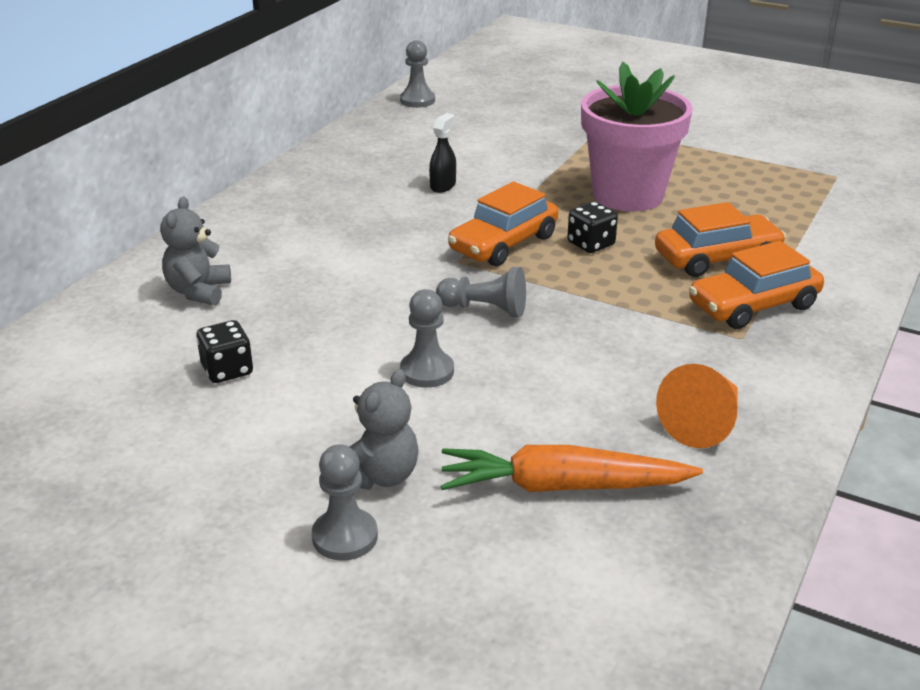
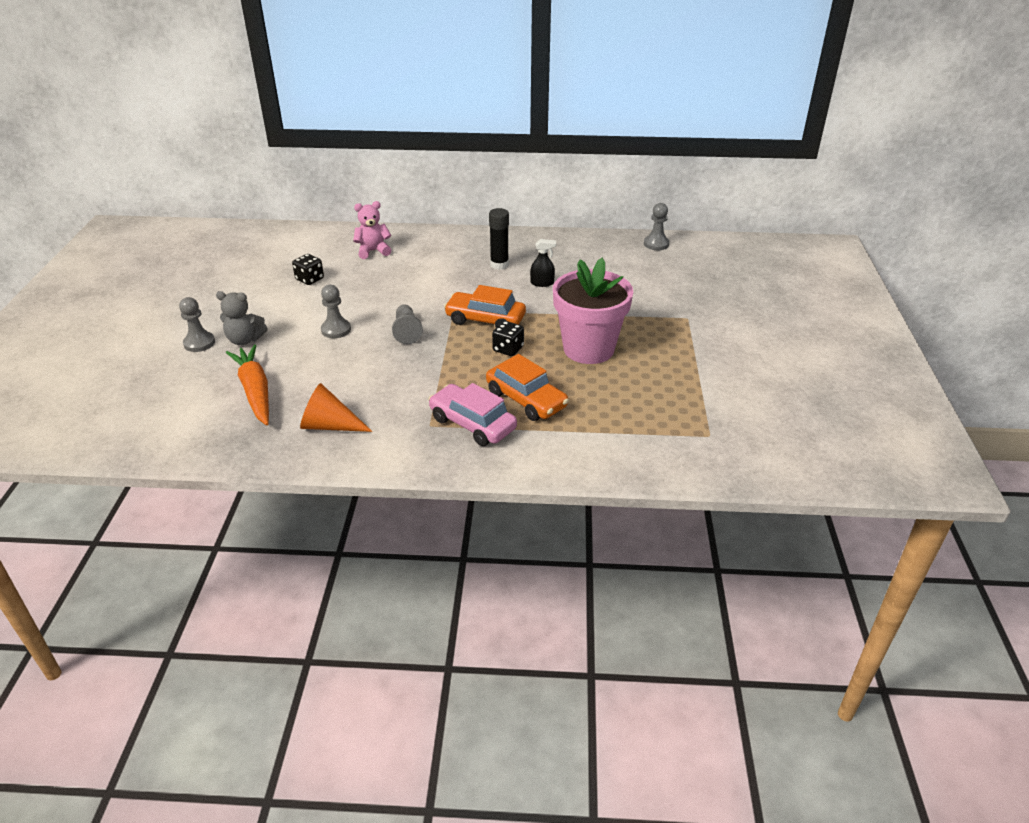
camera: 65 degrees right, 5 degrees up
grey teddy bear [160,197,231,306] -> pink teddy bear [353,201,391,259]
orange car [689,241,824,329] -> pink car [429,383,517,446]
none -> black glue stick [489,208,509,270]

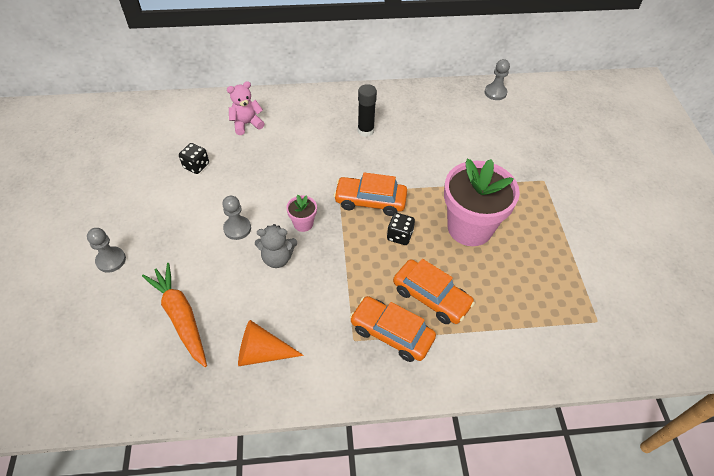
camera: 10 degrees left, 15 degrees up
grey teddy bear [216,291,268,345] -> grey teddy bear moved to [255,224,297,268]
grey pawn [392,304,423,344] -> pink flower pot [286,195,317,232]
pink car [429,383,517,446] -> orange car [350,296,436,362]
black spray bottle [530,239,556,287] -> none

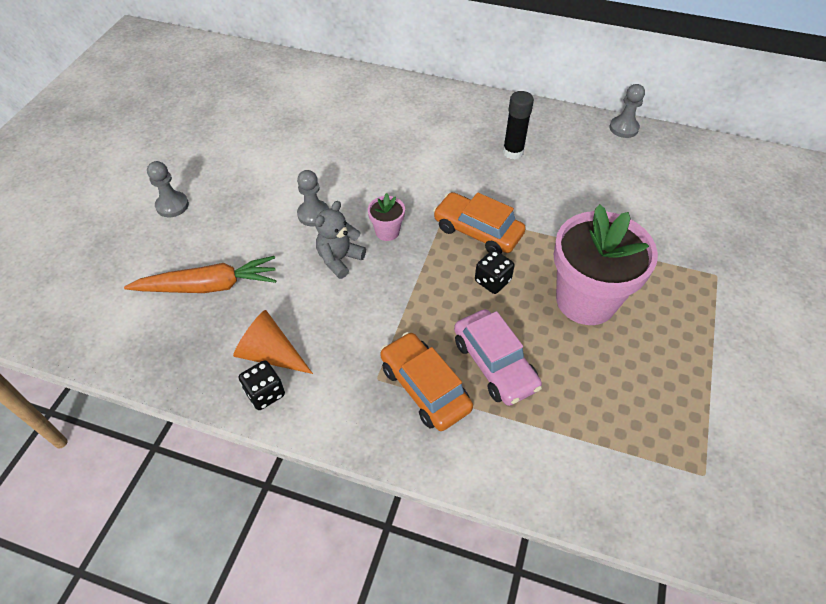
camera: 25 degrees right, 0 degrees up
orange carrot [142,263,207,367] -> orange carrot turned 90 degrees clockwise [124,256,277,293]
black dice [179,143,209,174] -> black dice moved to [239,360,285,410]
pink teddy bear [227,81,265,135] -> none
grey teddy bear [255,224,297,268] -> grey teddy bear turned 105 degrees clockwise [315,201,366,279]
orange car [393,259,475,324] -> pink car [454,309,542,406]
grey pawn [485,59,510,100] -> grey pawn moved to [609,84,645,138]

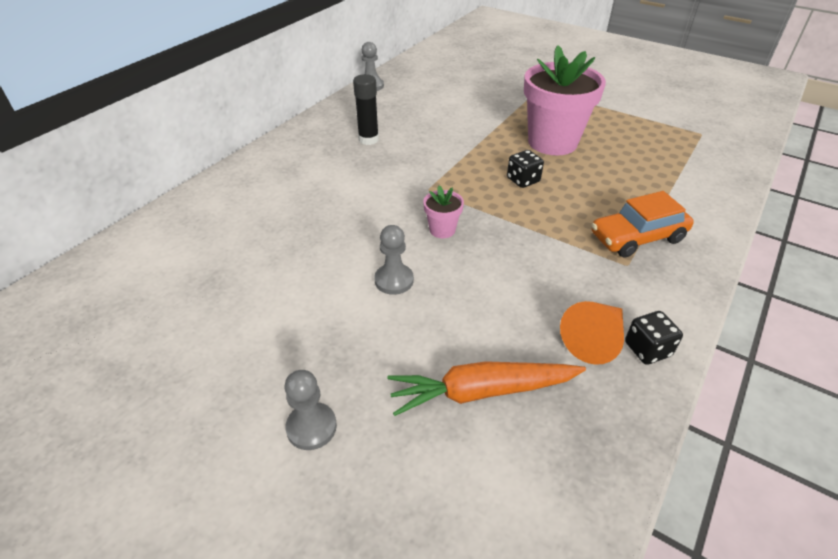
camera: 75 degrees left, 10 degrees down
orange carrot [124,256,277,293] -> orange carrot turned 105 degrees counterclockwise [387,361,586,416]
grey teddy bear [315,201,366,279] -> none
orange car [433,192,526,253] -> none
pink car [454,309,542,406] -> none

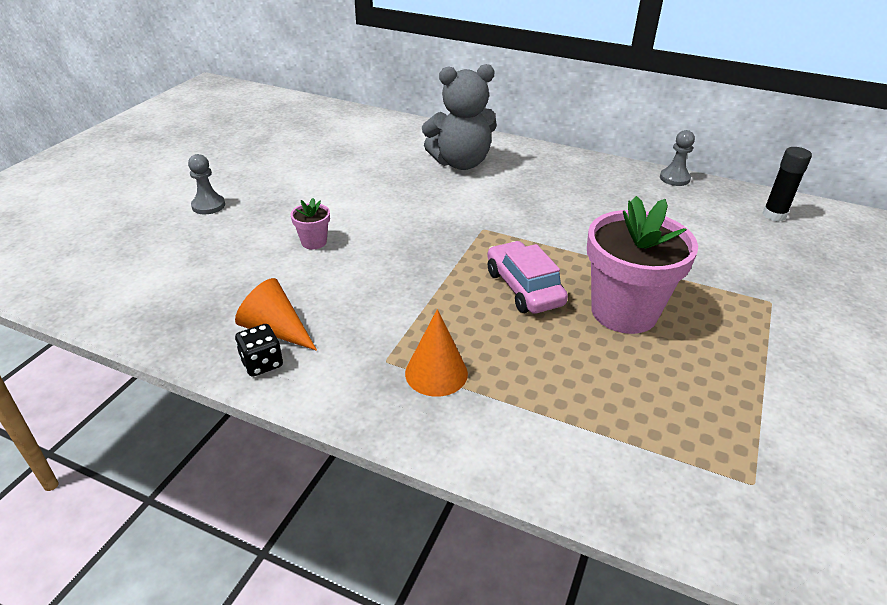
camera: 80 degrees right, 5 degrees down
black glue stick [353,74,379,145] -> black glue stick moved to [763,147,812,222]
grey pawn [374,225,414,295] -> none
orange carrot [387,361,586,416] -> none
pink flower pot [423,185,464,238] -> pink flower pot moved to [291,198,330,249]
black dice [507,150,544,188] -> pink car [487,241,568,313]
orange car [591,191,694,258] -> orange cone [405,309,468,397]
none -> grey teddy bear [422,64,497,170]

